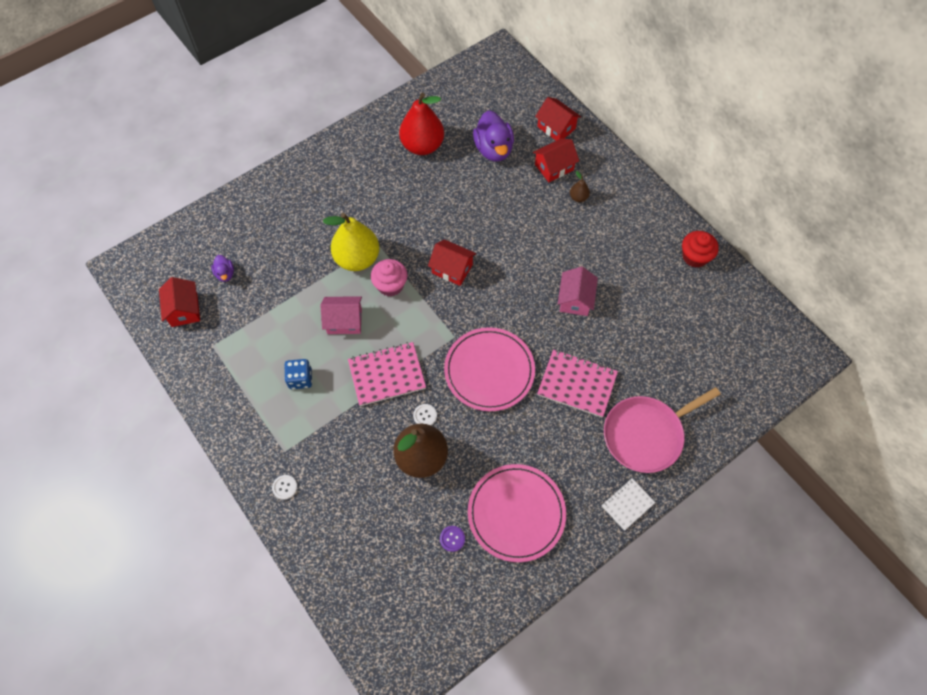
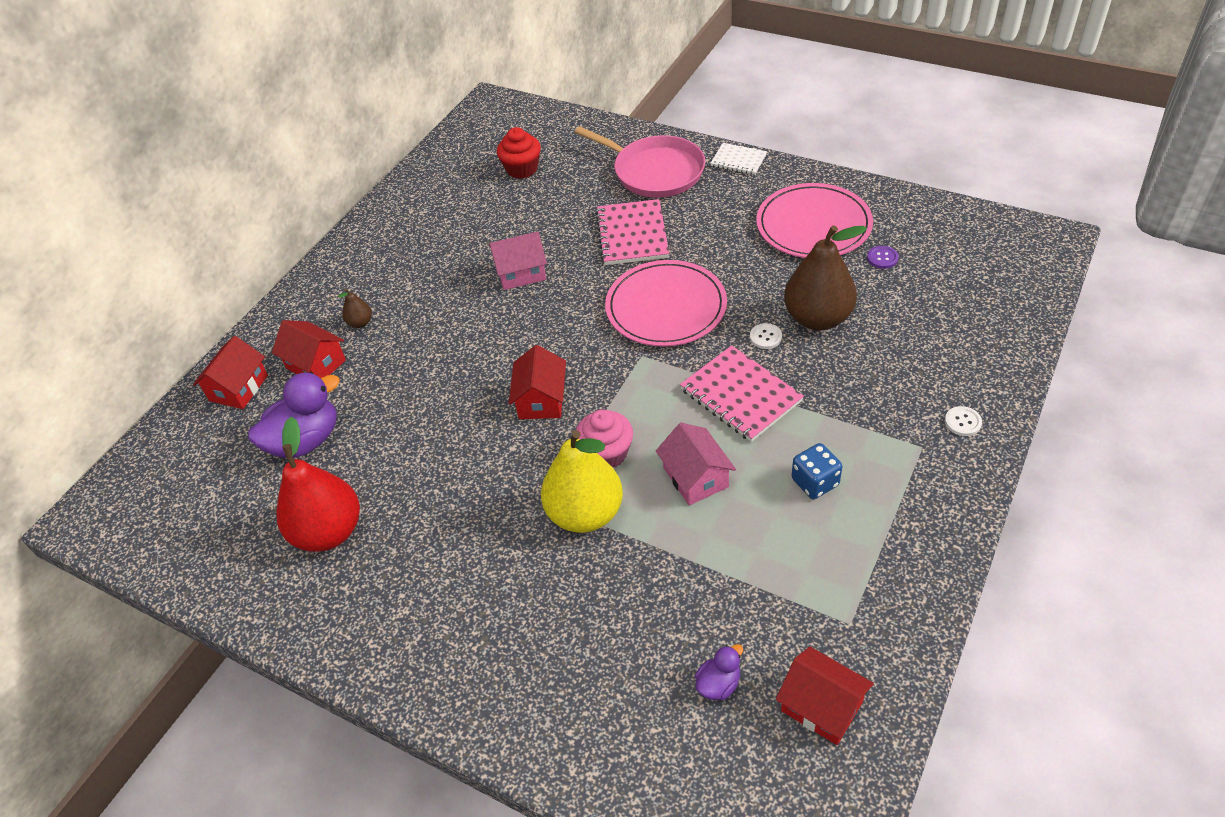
camera: 110 degrees left, 15 degrees down
red house [159,277,200,327] -> red house turned 75 degrees clockwise [776,647,874,745]
red cupcake [682,231,719,268] -> red cupcake moved to [497,127,541,179]

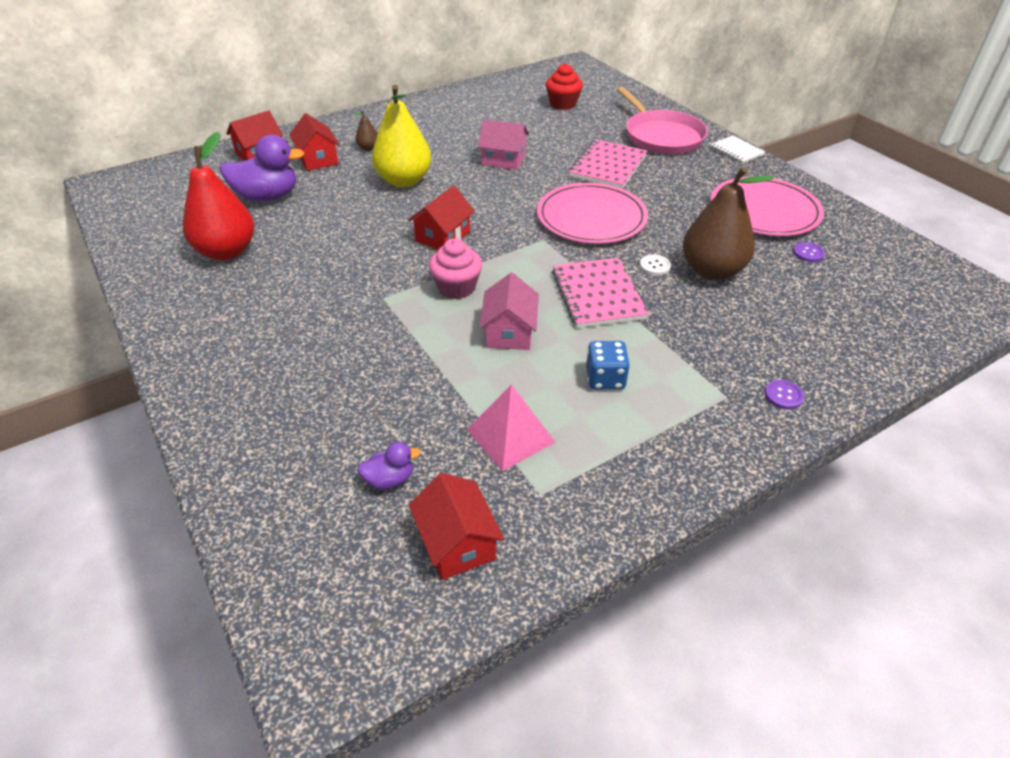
camera: 25 degrees right, 5 degrees down
yellow pear [541,430,623,533] -> yellow pear moved to [372,85,431,187]
white button [945,406,982,436] -> purple button [765,380,804,410]
none -> pink pyramid [467,384,556,471]

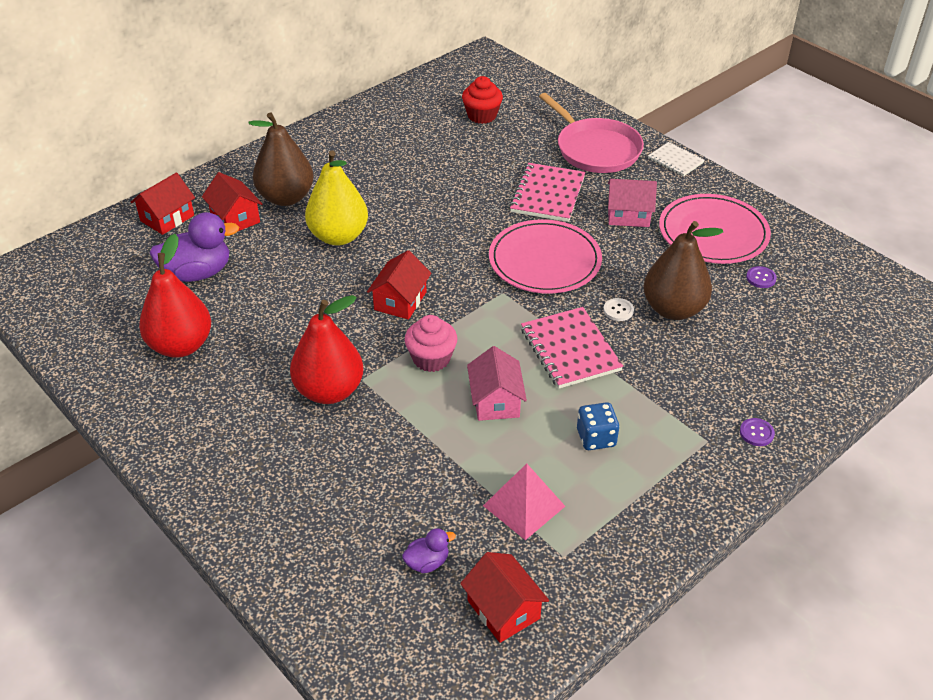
camera: 10 degrees left, 0 degrees up
brown pear [353,110,378,151] -> brown pear [248,112,314,206], size x2.31
pink house [478,120,529,170] -> pink house moved to [608,179,657,227]
none -> red pear [290,295,363,404]

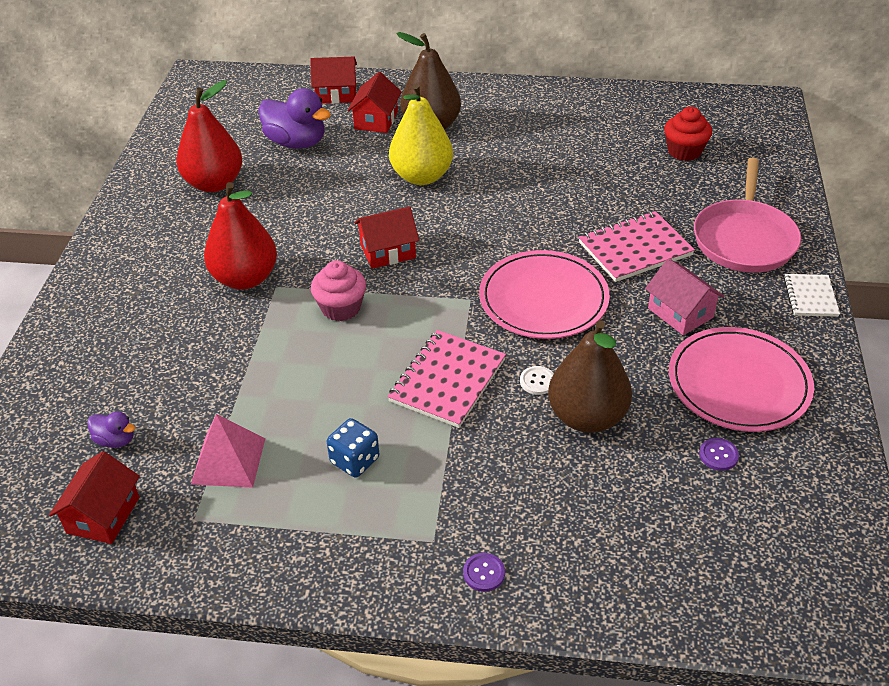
camera: 50 degrees right, 0 degrees up
pink house [467,346,527,421] -> none

